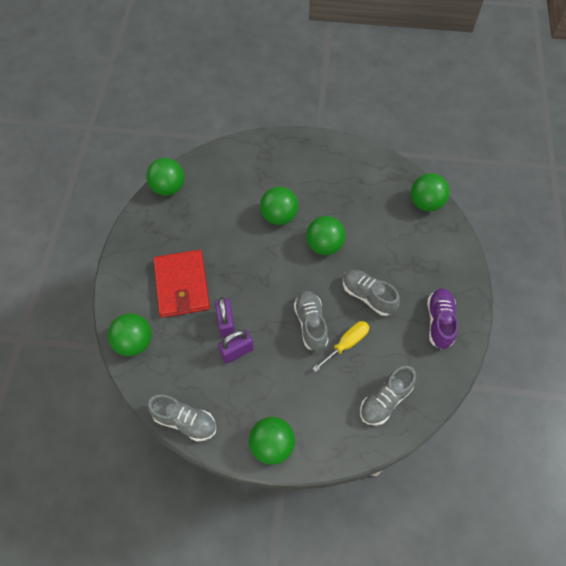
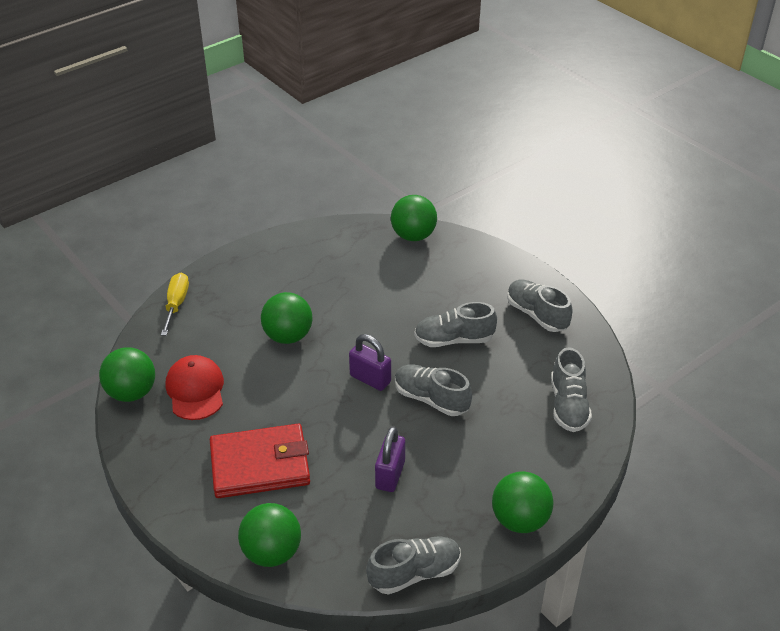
camera: 45 degrees left, 20 degrees down
red wallet [153,250,210,318] -> red wallet turned 45 degrees counterclockwise [210,424,310,498]
purple padlock [215,297,235,338] -> purple padlock moved to [349,334,391,391]
green ball [306,216,345,255] -> none
yellow screwdriver [312,321,369,372] -> yellow screwdriver moved to [161,273,189,336]
purple shoe [427,288,458,349] -> grey shoe [507,280,572,332]
none -> red cap [166,355,224,420]

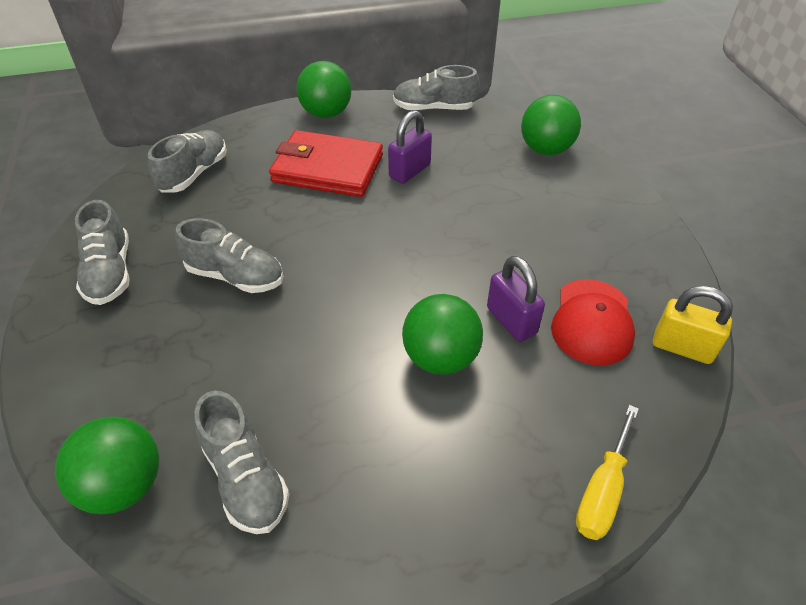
camera: 155 degrees left, 5 degrees up
green ball [99,347,155,402] -> yellow padlock [653,286,733,364]
red wallet [210,424,310,498] -> red wallet moved to [269,130,383,197]
purple padlock [349,334,391,391] -> purple padlock moved to [487,256,545,342]
grey shoe [395,364,472,416] -> grey shoe moved to [195,391,289,534]

